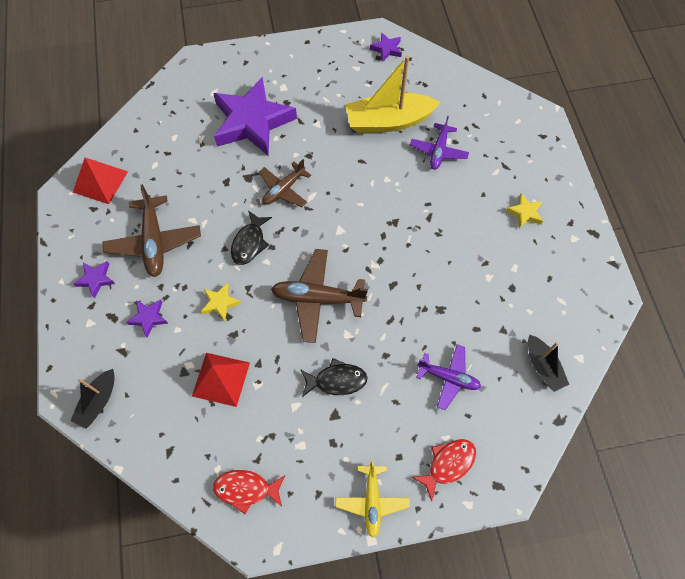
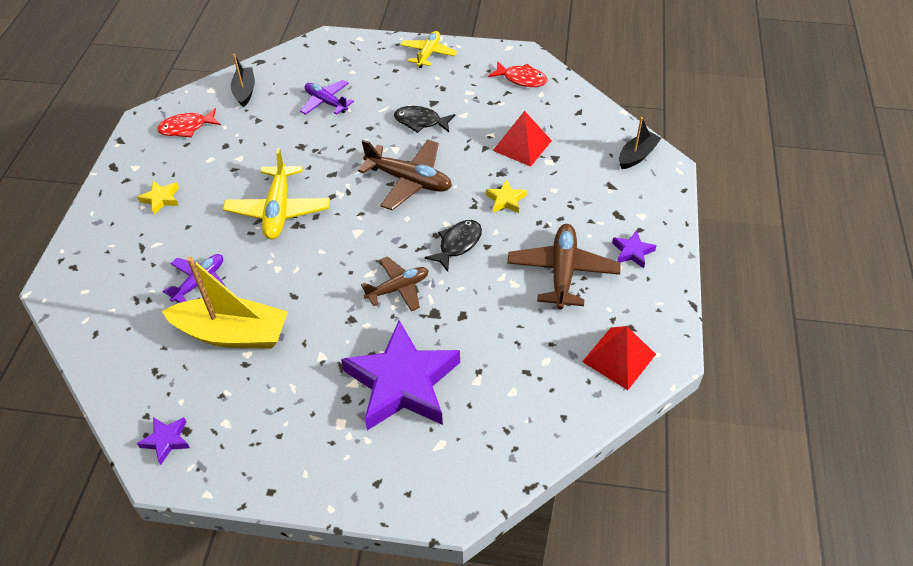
camera: 160 degrees left, 15 degrees down
purple star [126,299,168,337] -> none
red fish [412,439,476,501] -> red fish moved to [157,108,221,137]
none -> yellow plane [223,148,330,239]

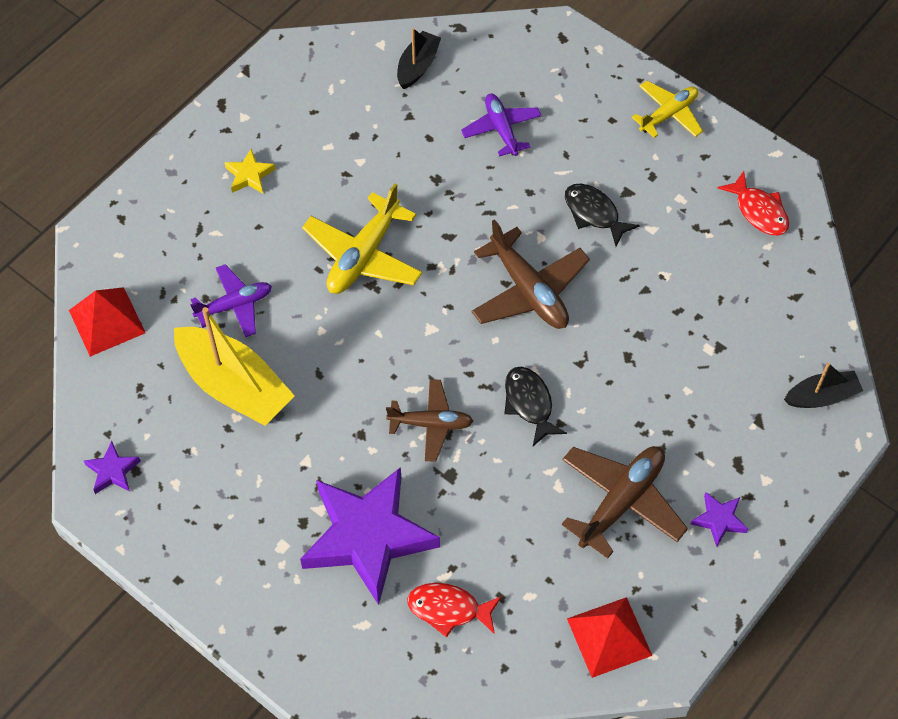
camera: 30 degrees right, 10 degrees up
red fish [157,108,221,137] -> red fish moved to [407,583,501,637]
black fish [424,220,482,271] -> black fish turned 90 degrees counterclockwise [504,366,567,446]
yellow star [486,179,527,213] -> none
red pyramid [493,111,552,167] -> red pyramid moved to [69,287,146,357]

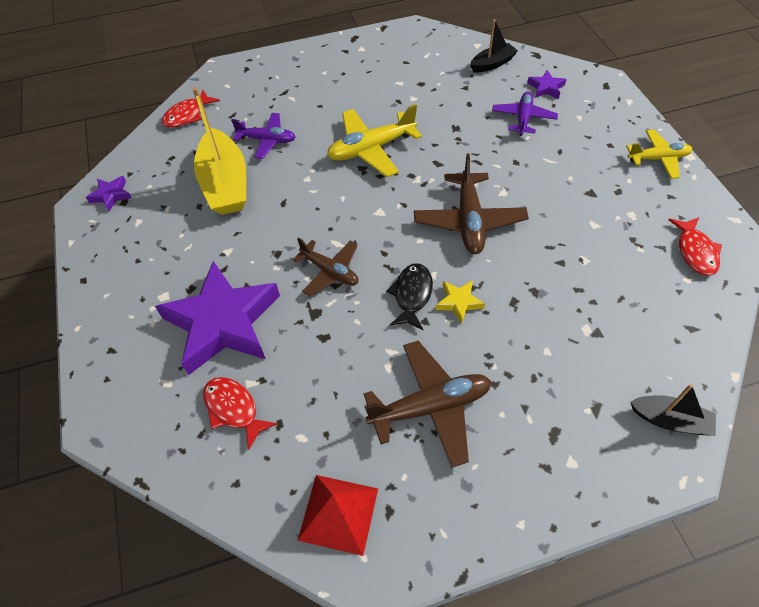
camera: 35 degrees right, 5 degrees down
red pyramid [69,287,146,357] -> red fish [162,90,220,127]
yellow star [224,149,276,193] -> yellow star moved to [435,280,485,324]
black fish [565,184,640,246] -> none
purple star [691,492,748,547] -> purple star moved to [527,70,567,99]

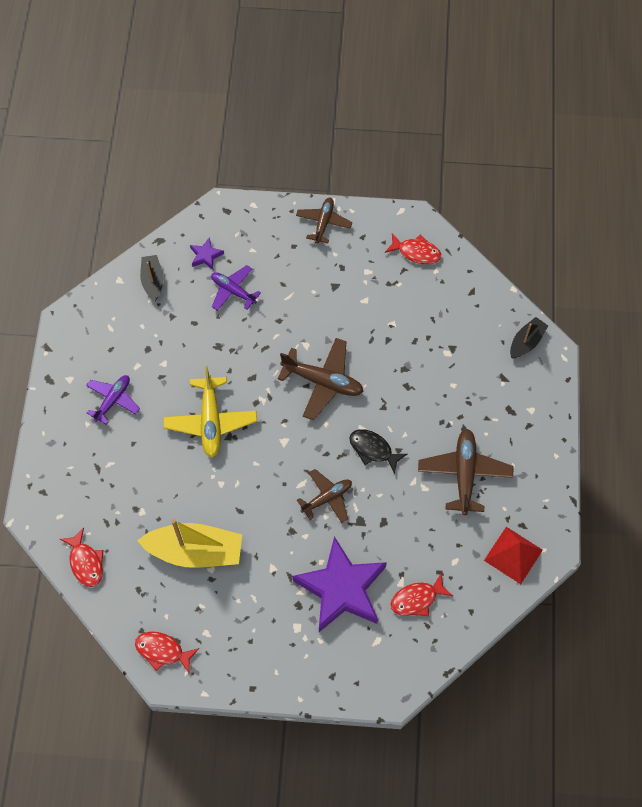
camera: 70 degrees left, 10 degrees up
purple star [86,176,132,212] -> red fish [135,632,199,673]
purple plane [231,113,296,159] -> purple plane moved to [86,375,140,425]
yellow star [435,280,485,324] -> none
yellow plane [626,129,692,179] -> brown plane [296,197,352,244]

